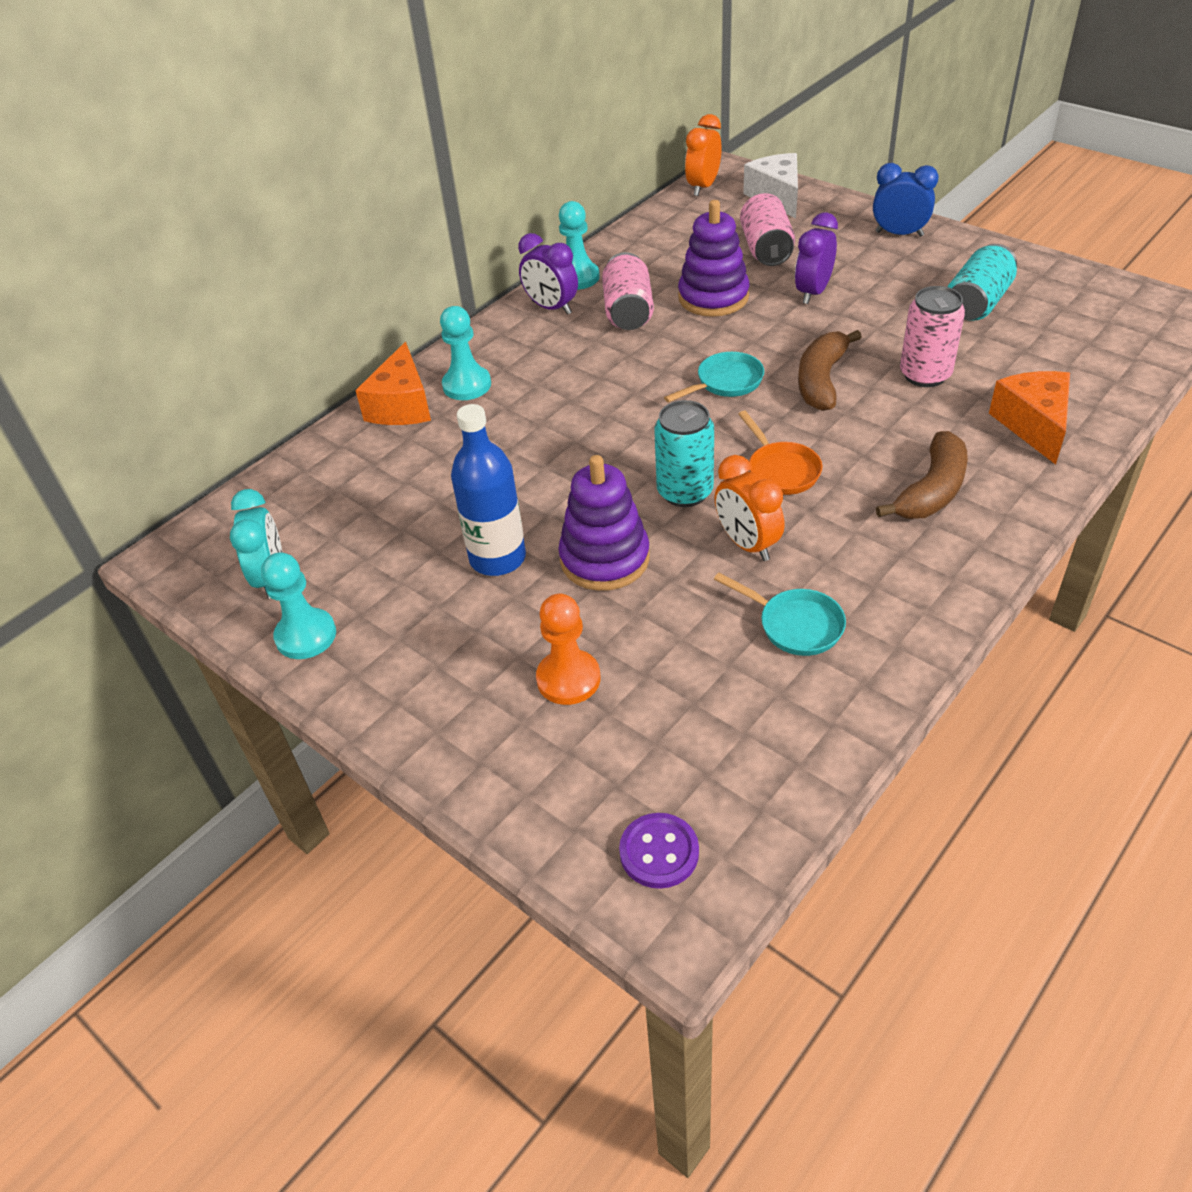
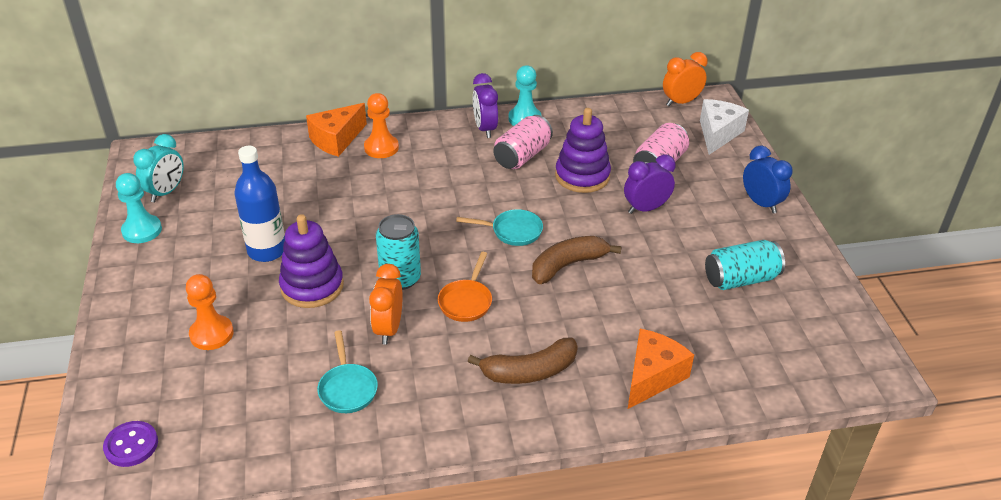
camera: 35 degrees right, 5 degrees down
turquoise pawn [440,306,491,400] -> orange pawn [364,93,399,158]
pink can [900,286,965,387] -> none

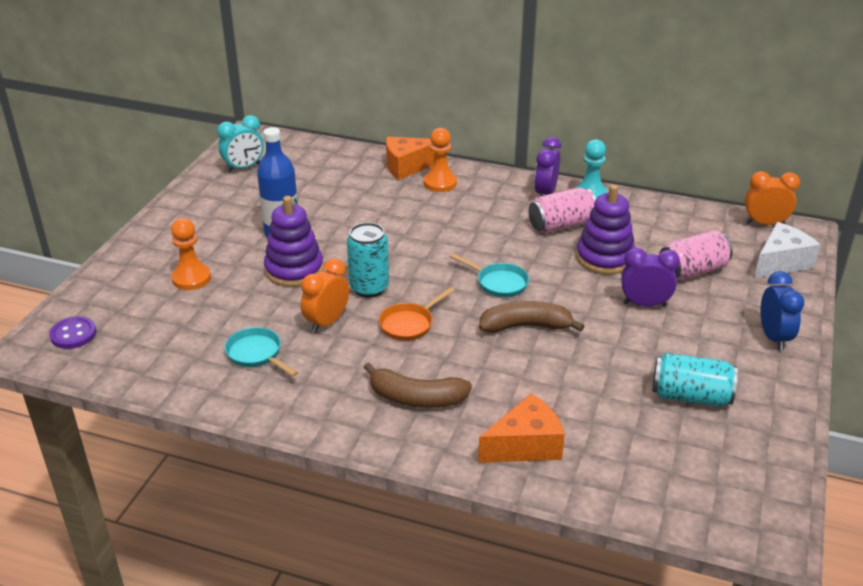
camera: 30 degrees right, 5 degrees down
turquoise pawn [116,173,162,243] -> none
turquoise pan [317,330,378,413] -> turquoise pan turned 120 degrees clockwise [225,327,298,377]

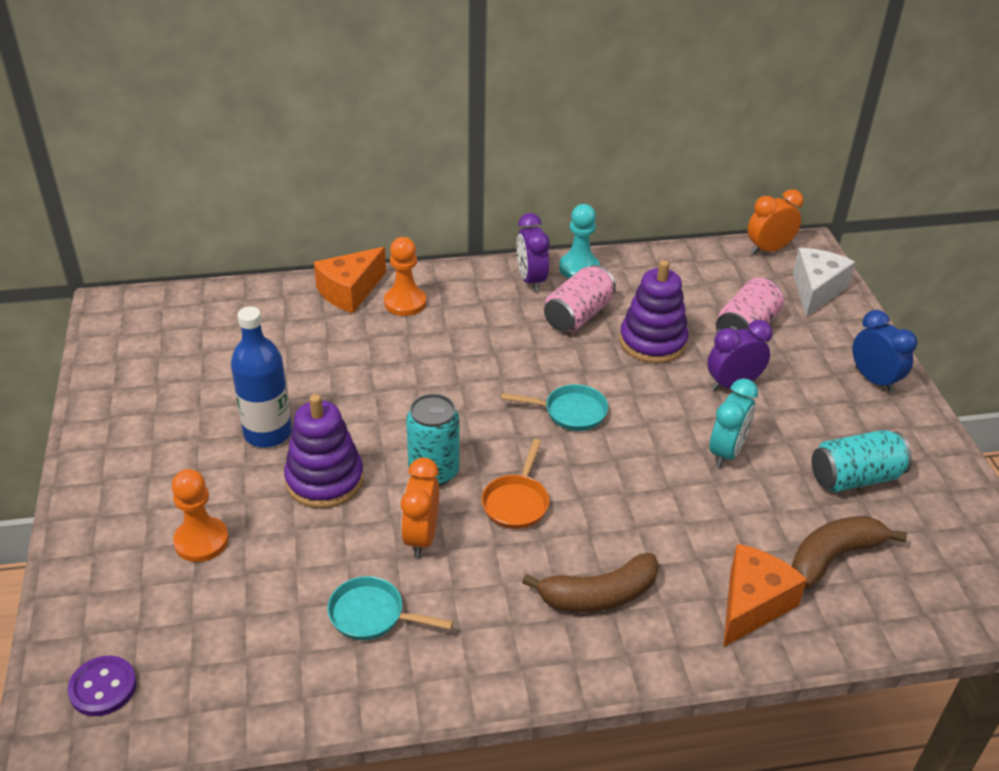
camera: 30 degrees left, 5 degrees up
turquoise clock [217,115,264,172] -> turquoise clock moved to [710,378,758,468]
brown banana [479,301,584,333] -> brown banana moved to [792,516,907,588]

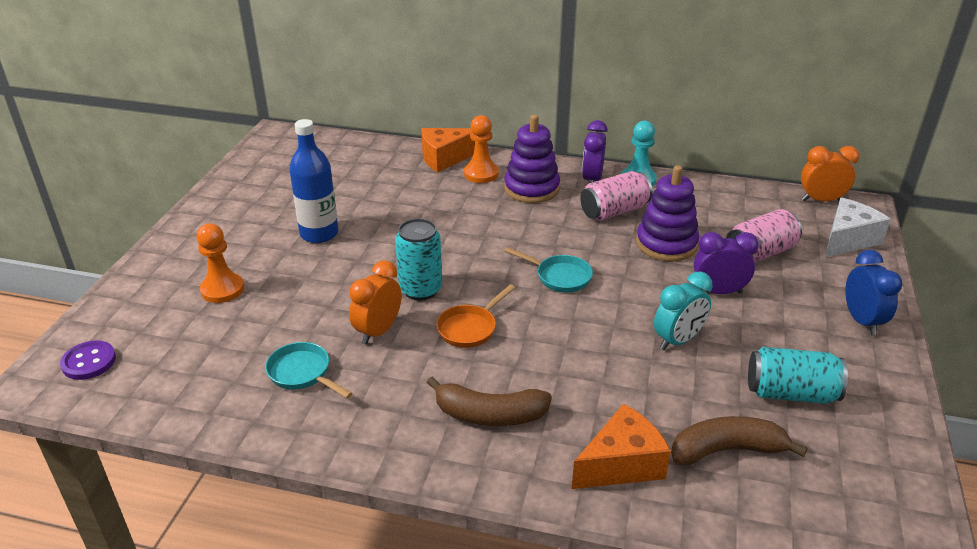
camera: 25 degrees right, 5 degrees down
purple stacking toy [284,394,364,508] -> purple stacking toy moved to [504,115,560,203]

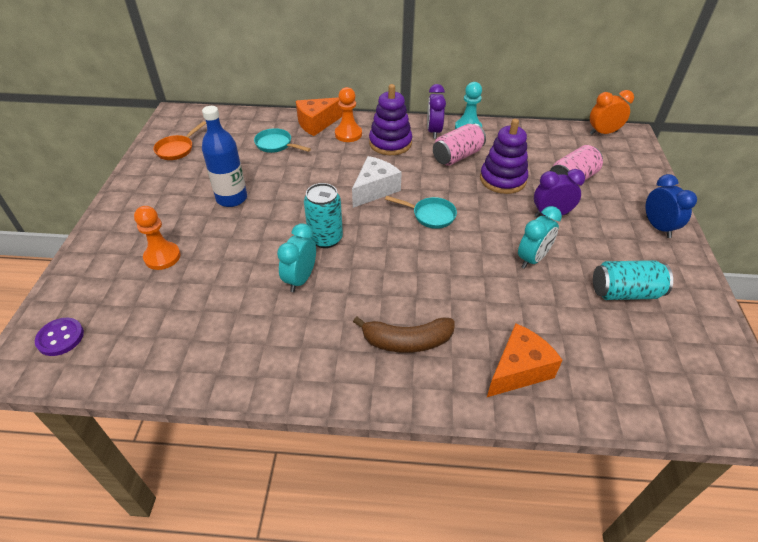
camera: 10 degrees left, 10 degrees up
turquoise pan [265,342,353,398] -> turquoise pan moved to [254,128,311,153]
orange clock [349,260,402,345] -> turquoise clock [277,223,316,292]
orange pan [436,285,515,348] -> orange pan moved to [153,121,206,160]
brown banana [671,416,808,465] -> none
white cheese [825,198,891,257] -> white cheese moved to [352,156,402,208]

